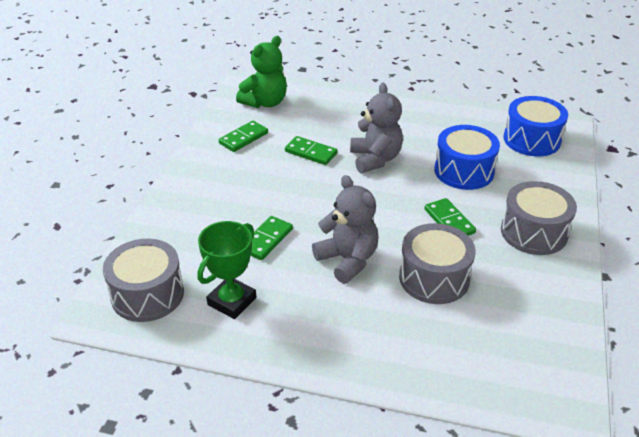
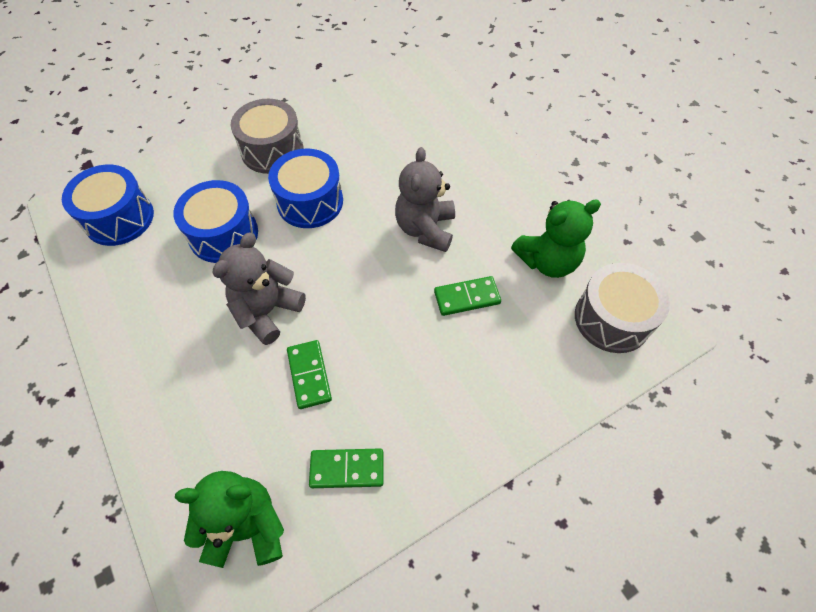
camera: 135 degrees left, 20 degrees up
green trophy [197,221,256,319] -> green teddy bear [511,199,601,278]
grey drum [399,223,476,304] -> none
green domino [424,198,476,236] -> blue drum [268,149,343,228]

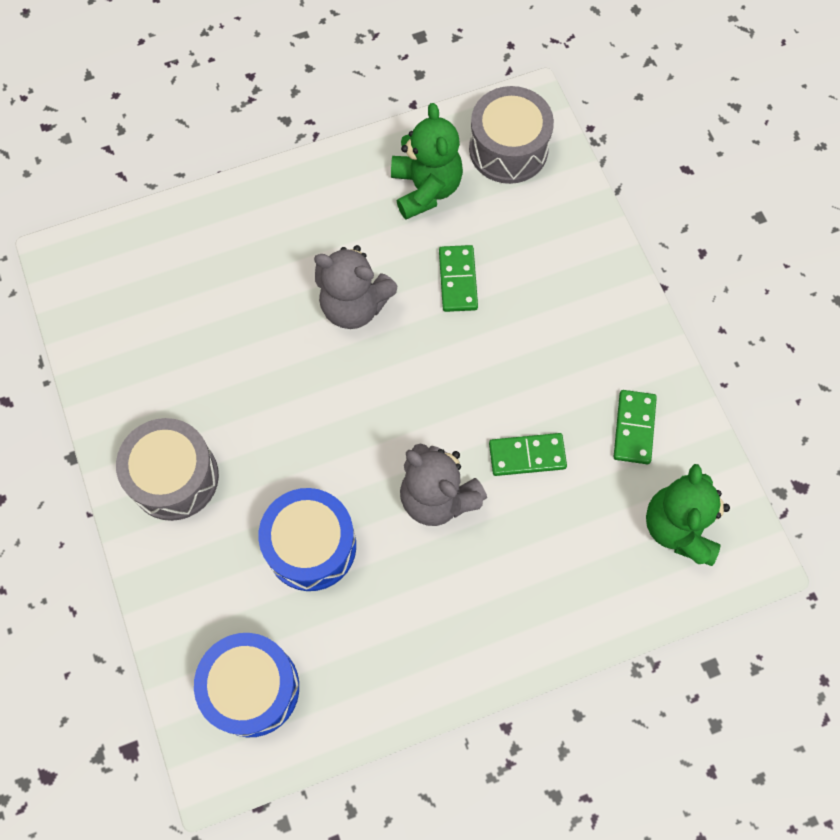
camera: 80 degrees left, 10 degrees up
blue drum [268,149,343,228] -> none

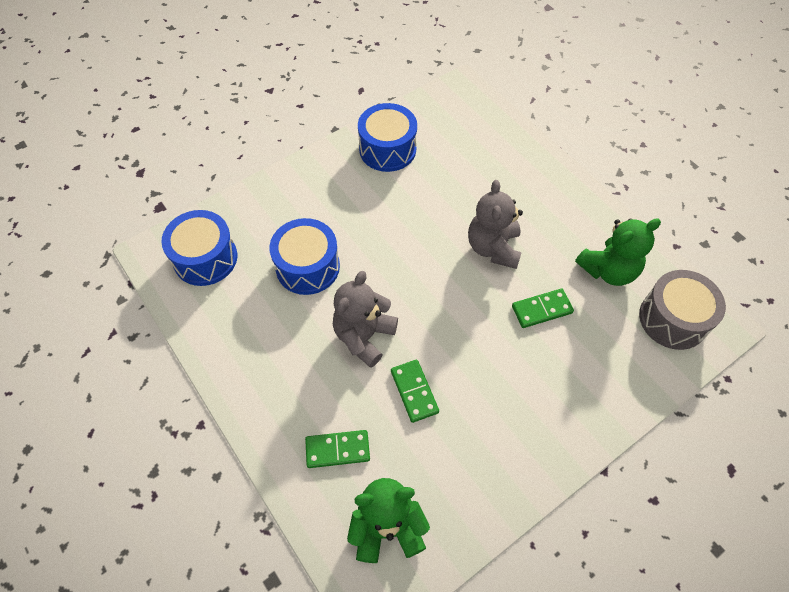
camera: 75 degrees right, 10 degrees down
grey drum [116,418,219,521] -> none
green domino [614,390,657,464] -> green domino moved to [305,430,370,468]
none -> blue drum [358,103,417,172]

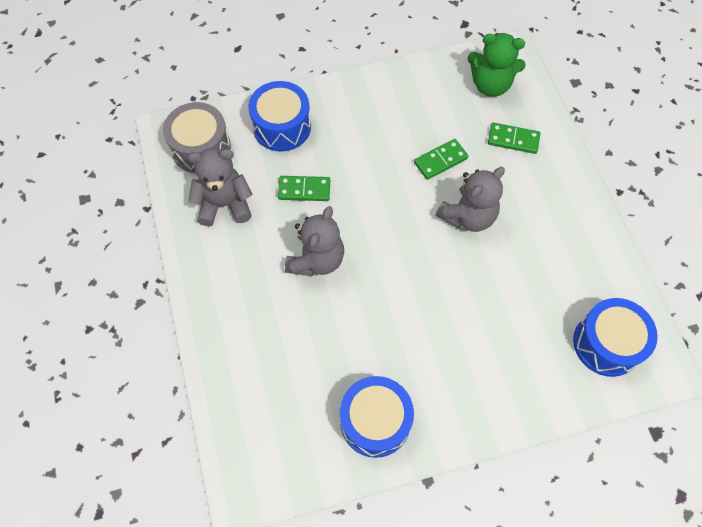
camera: 160 degrees left, 5 degrees up
blue drum [270,218,340,295] -> blue drum moved to [248,81,311,152]
green domino [391,360,439,423] -> green domino turned 60 degrees clockwise [414,139,468,180]
green teddy bear [575,218,661,286] -> grey teddy bear [187,148,252,226]

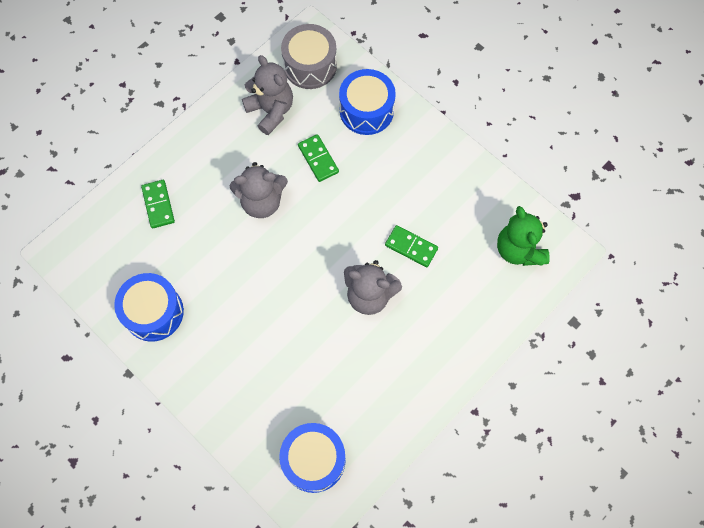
camera: 60 degrees right, 5 degrees up
green domino [488,123,540,154] -> green domino moved to [141,180,175,229]

